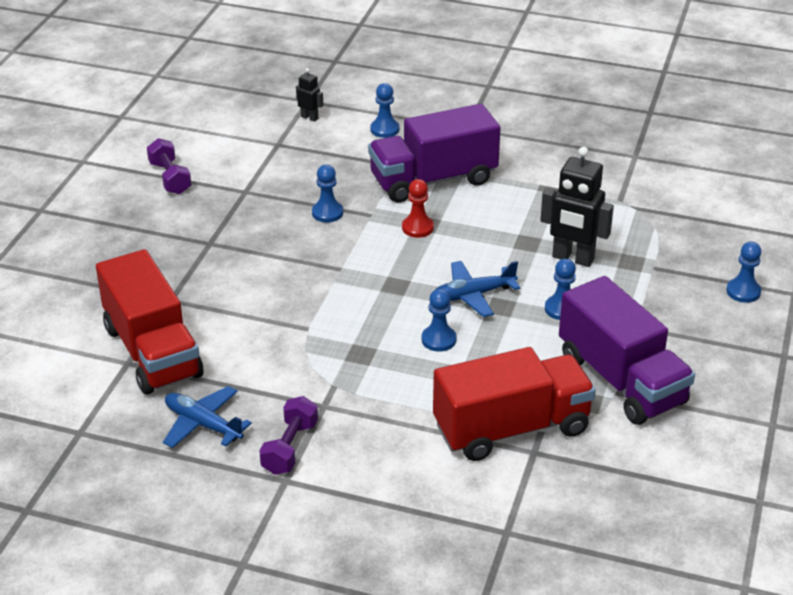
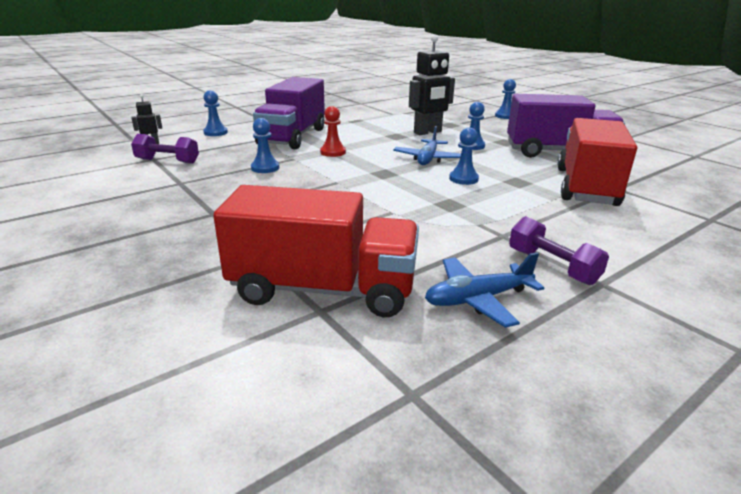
camera: 55 degrees left, 10 degrees down
purple dumbbell [147,138,191,194] -> purple dumbbell moved to [131,134,199,164]

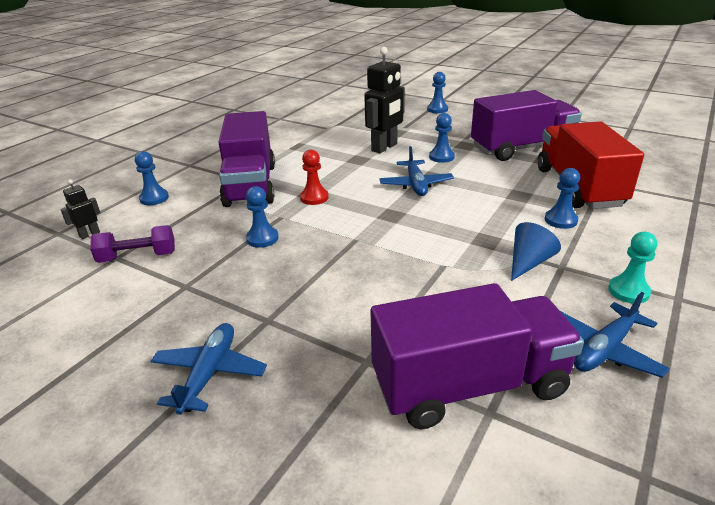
camera: 20 degrees left, 5 degrees up
red truck [213,185,419,317] -> purple truck [370,283,584,429]
blue pawn [449,127,479,185] -> blue pawn moved to [545,168,580,229]
purple dumbbell [509,216,609,285] -> turquoise pawn [608,232,658,303]
none -> blue plane [151,323,267,415]
none -> blue cone [511,222,561,281]

